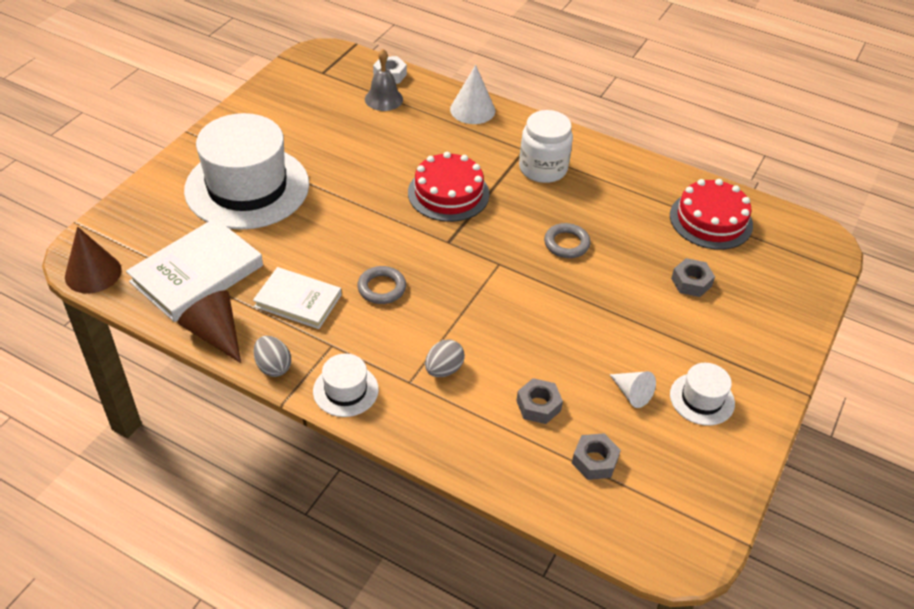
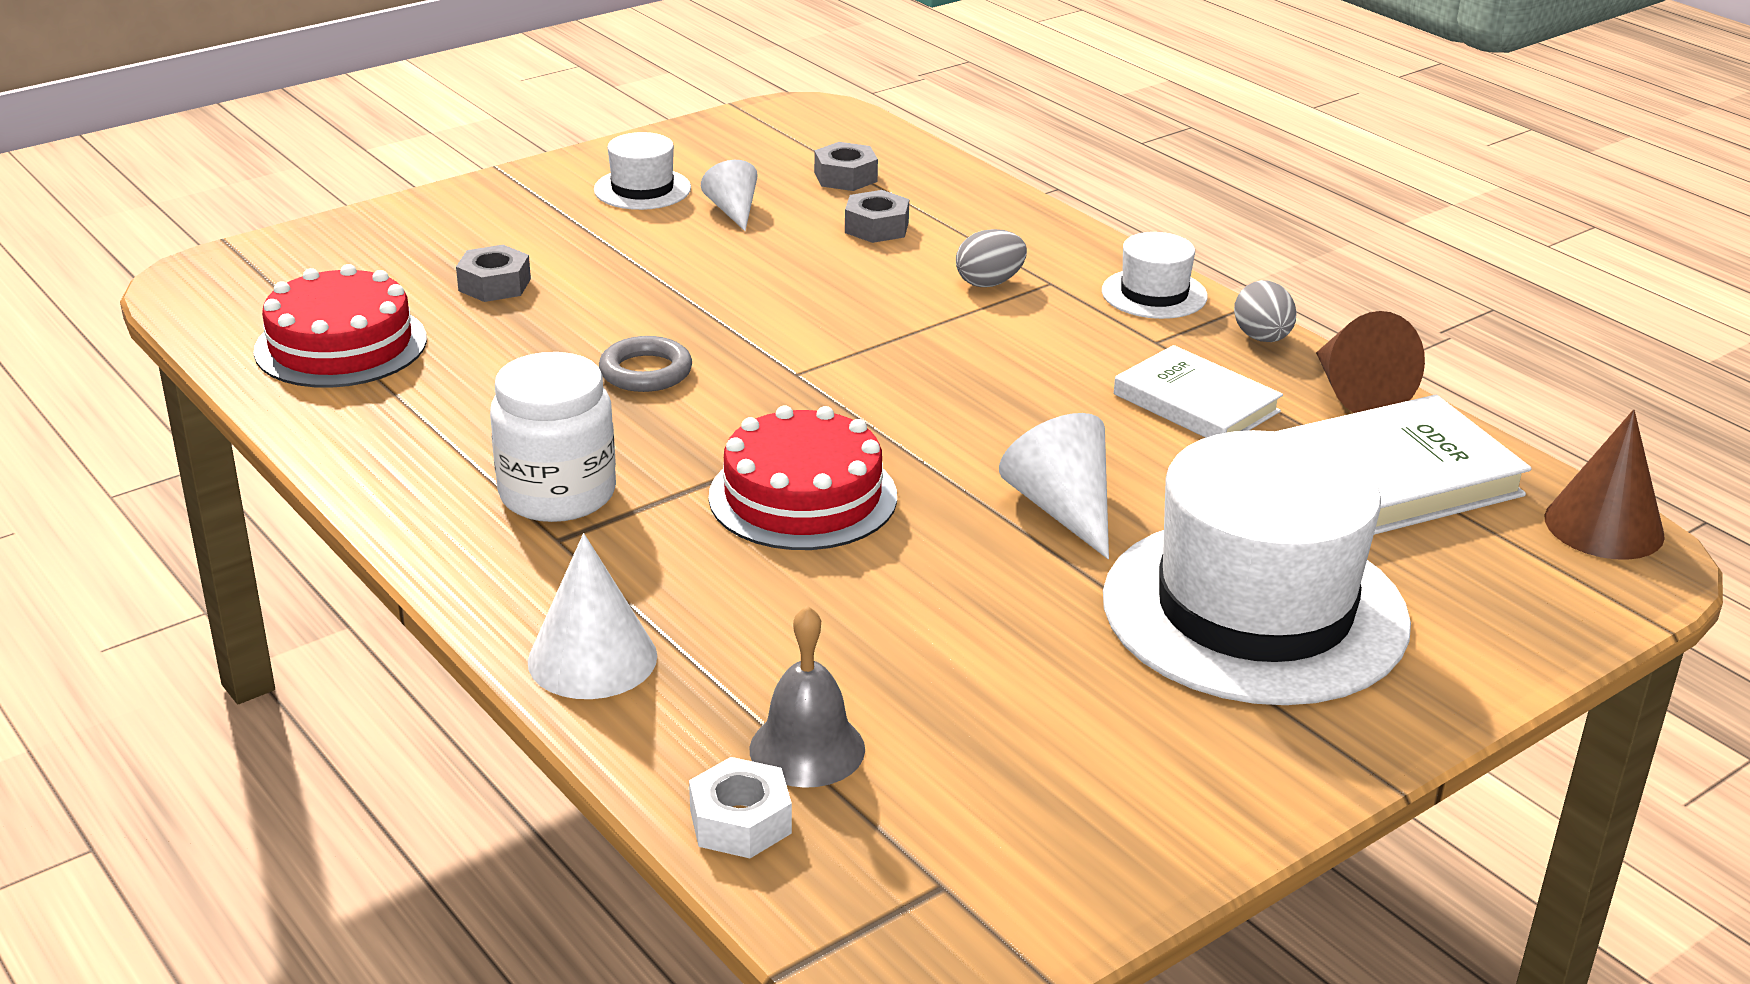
camera: 155 degrees left, 15 degrees down
grey ring [357,266,406,304] -> none
none -> white cone [999,413,1109,559]

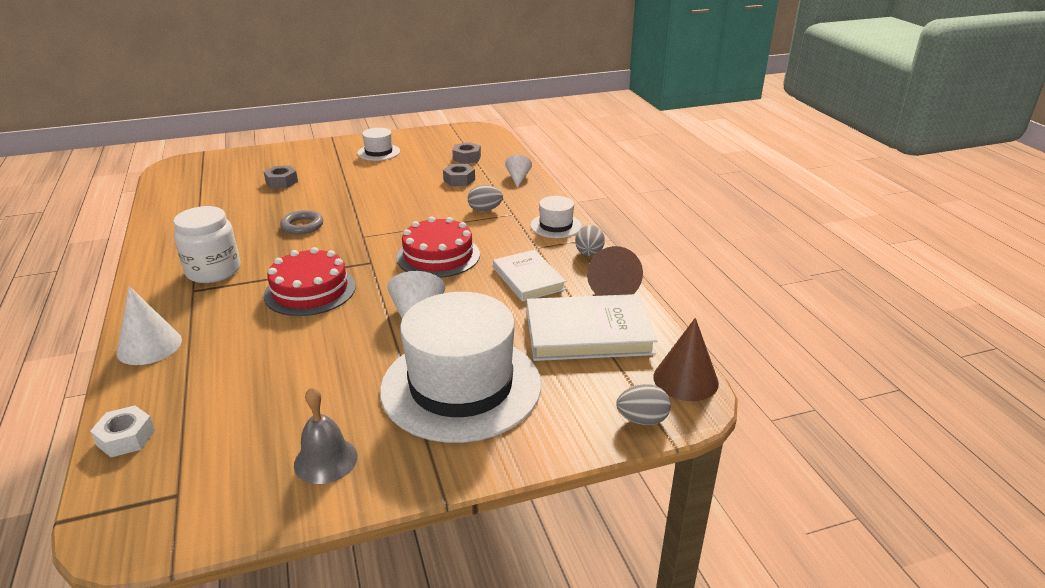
camera: 20 degrees right, 0 degrees up
red cake [254,264,427,388] -> red cake moved to [397,217,480,278]
white cone [701,160,758,231] -> white cone moved to [505,155,532,188]
grey bell [749,605,865,788] -> grey bell moved to [294,387,358,484]
none -> grey egg [616,384,671,425]

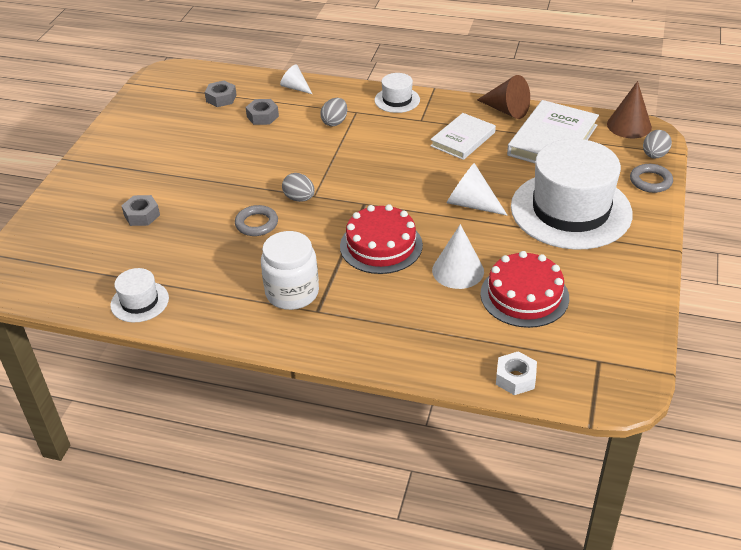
camera: 55 degrees left, 10 degrees up
white cone [116,286,182,365] -> white cone moved to [432,224,484,289]
grey bell [294,387,358,484] -> none
white hat [357,128,400,161] -> white hat moved to [110,268,169,323]
red cake [397,217,480,278] -> red cake moved to [480,251,569,328]
white book [493,250,566,302] -> white book turned 60 degrees counterclockwise [430,113,496,160]
grey egg [575,225,605,256] -> grey egg moved to [282,173,315,202]
none -> grey ring [630,164,673,193]

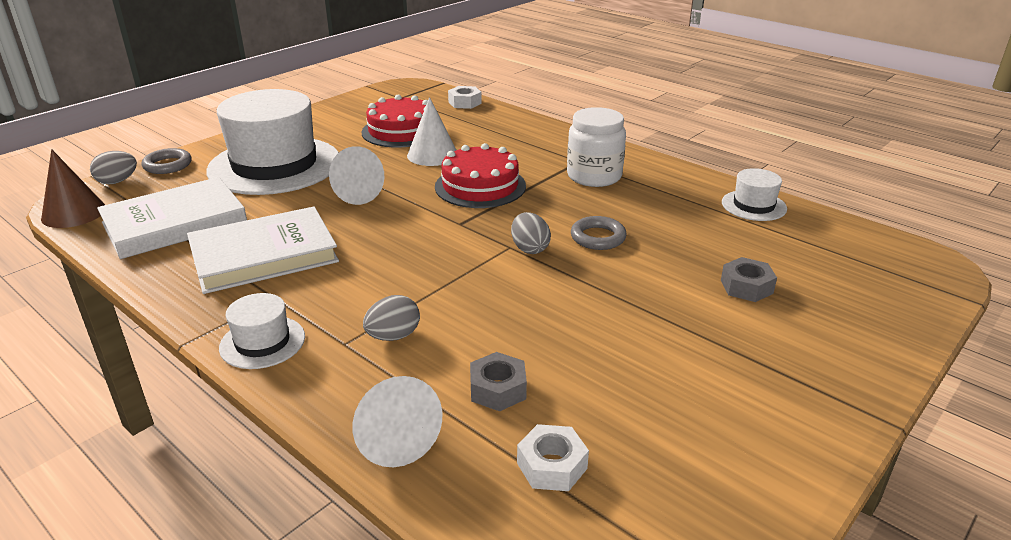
camera: 155 degrees left, 10 degrees down
grey nut [205,81,237,107] -> white nut [517,424,589,491]
white cone [280,64,312,94] -> white cone [353,376,442,467], size x1.55
white book [430,113,496,160] -> white book [187,207,339,294], size x1.54
brown cone [477,75,530,119] -> none

